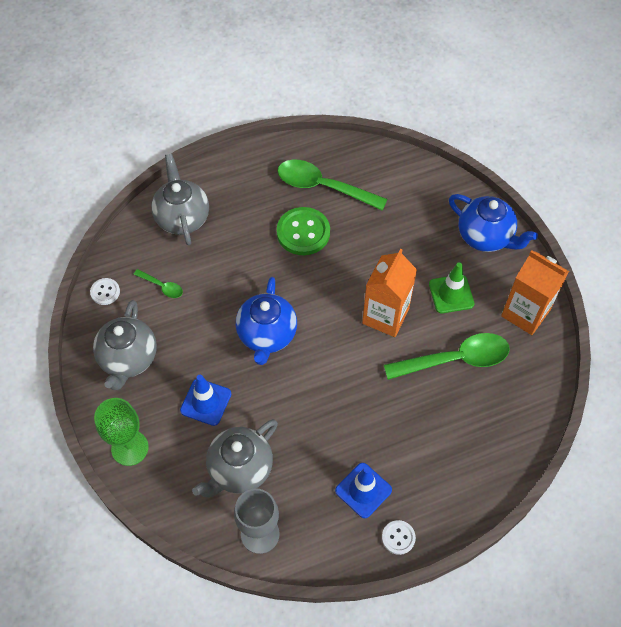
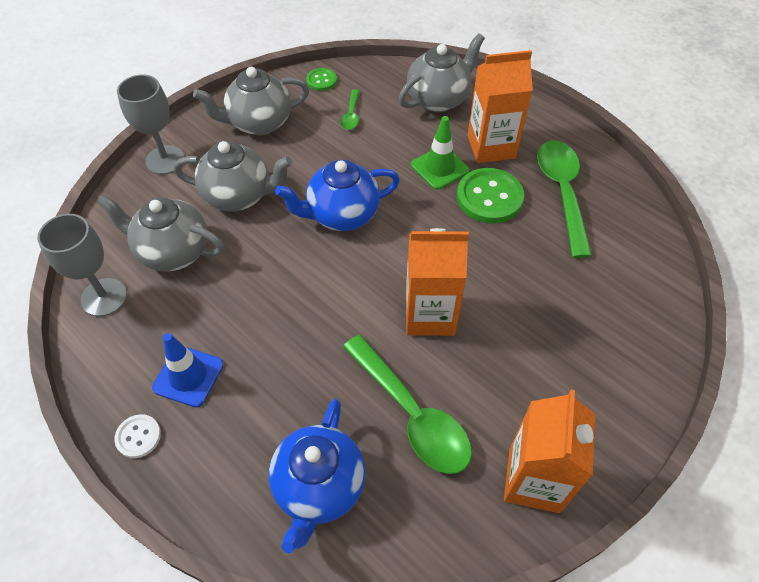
camera: 65 degrees right, 5 degrees down
white button [90,278,120,305] -> green button [306,68,337,91]
green goblet [94,398,149,466] -> grey goblet [117,75,185,175]
blue traffic cone [180,375,231,426] -> grey teapot [173,141,292,211]
green traffic cone [429,262,474,313] -> green traffic cone moved to [411,116,469,190]
blue teapot [449,194,538,252] -> blue teapot moved to [269,399,366,553]
none -> orange carton [467,50,533,163]

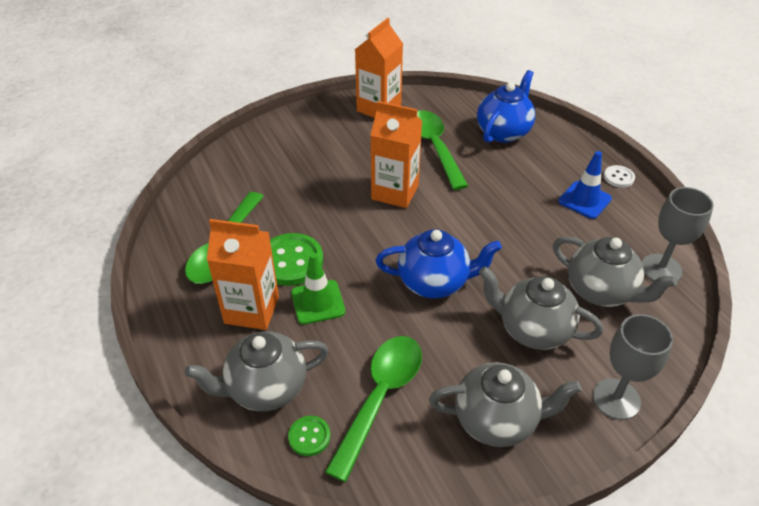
camera: 160 degrees left, 10 degrees down
green button [306,68,337,91] -> green button moved to [288,416,330,456]
green spoon [340,89,359,130] -> green spoon [325,336,422,482], size x2.14

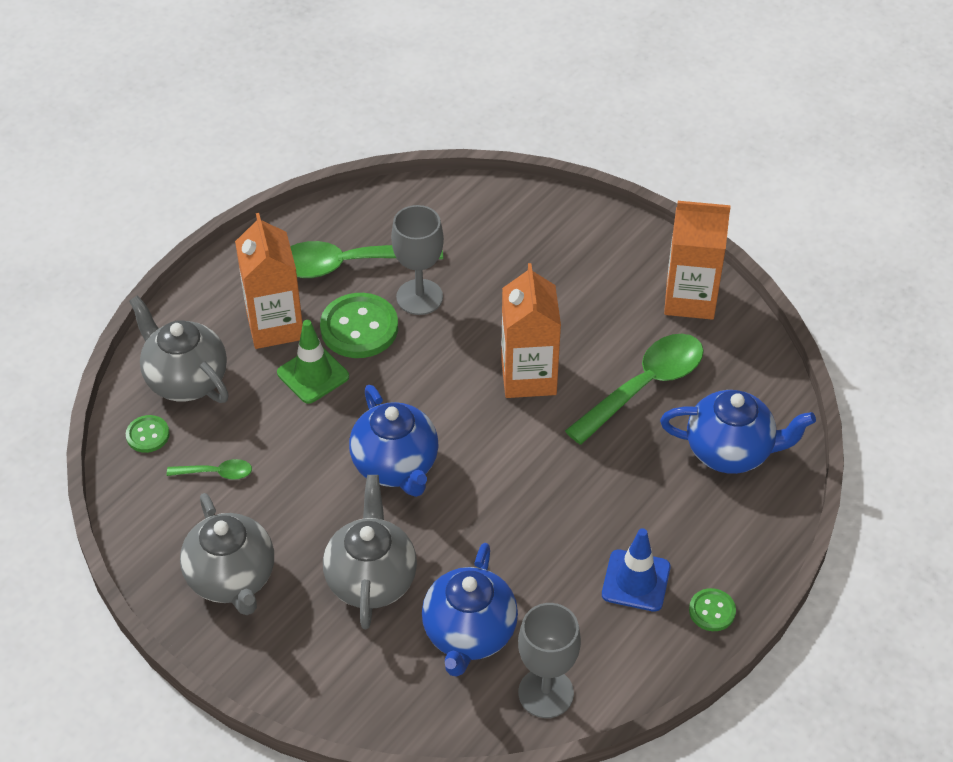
camera: 65 degrees right, 5 degrees up
green spoon [325,336,422,482] -> green spoon [167,459,252,480], size x0.47
grey teapot [553,236,678,307] -> blue teapot [422,543,518,677]
grey goblet [593,314,673,420] -> grey goblet moved to [391,205,444,315]
white button [604,165,635,188] -> green button [689,588,736,631]

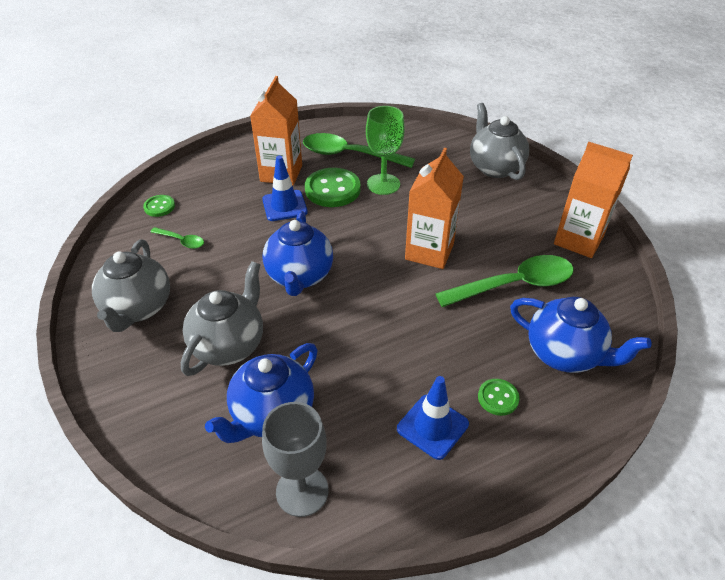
camera: 25 degrees right, 5 degrees down
grey teapot [129,295,229,403] -> grey teapot moved to [470,103,529,180]
green traffic cone [277,320,349,404] -> blue traffic cone [262,155,308,221]
grey goblet [391,205,444,315] -> green goblet [366,106,405,195]
green button [689,588,736,631] -> green button moved to [478,379,520,416]

